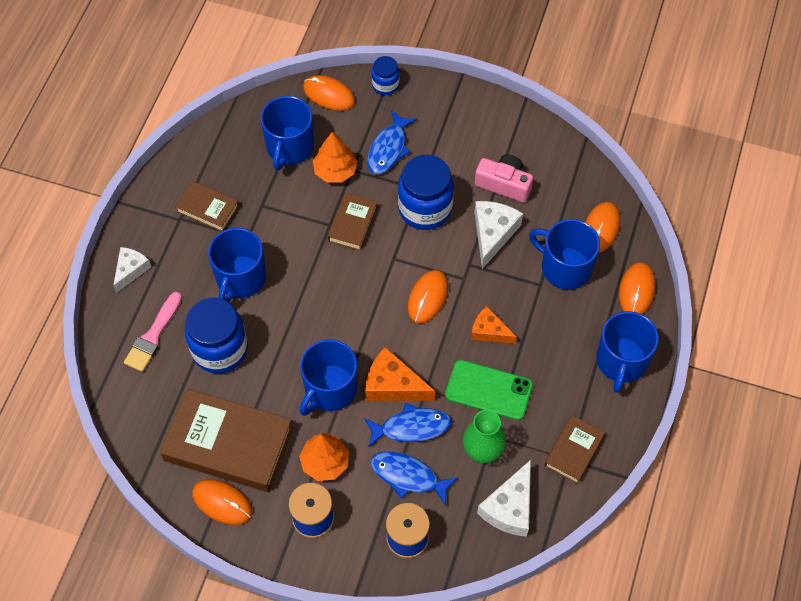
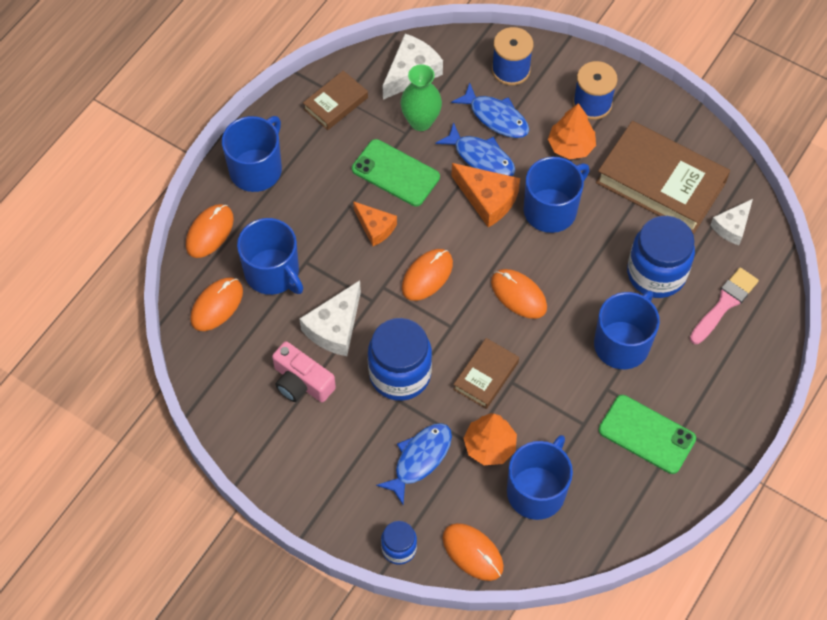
camera: 165 degrees left, 0 degrees up
white cheese [113,247,151,293] -> white cheese moved to [710,199,753,245]
brown book [175,181,239,232] -> green phone [598,395,696,474]
orange mouse [192,479,252,525] -> orange mouse moved to [491,269,547,319]
blue fish [364,403,452,448] -> blue fish turned 150 degrees counterclockwise [436,122,516,176]

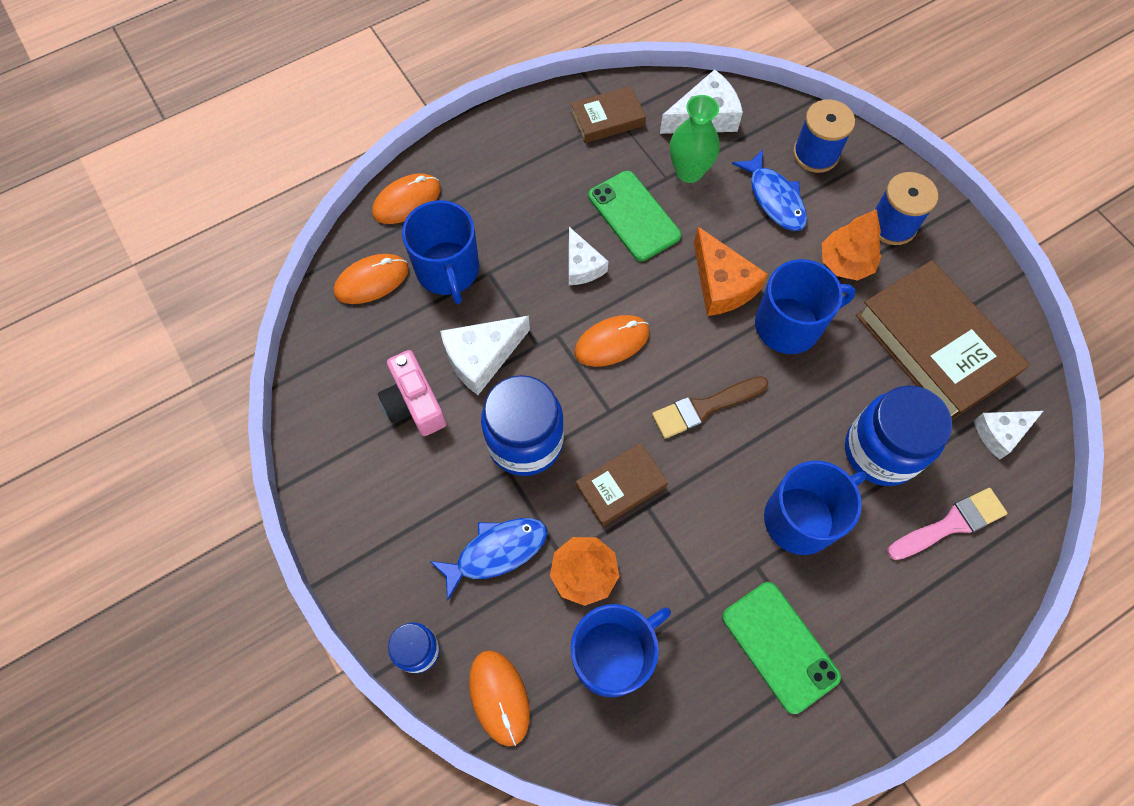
camera: 25 degrees right, 5 degrees up
blue mug [222,116,282,192] -> none
orange cheese [353,201,397,246] -> white cheese [569,227,608,285]
blue fish [436,122,516,176] -> none
orange mouse [491,269,547,319] -> brown brush [652,376,768,439]

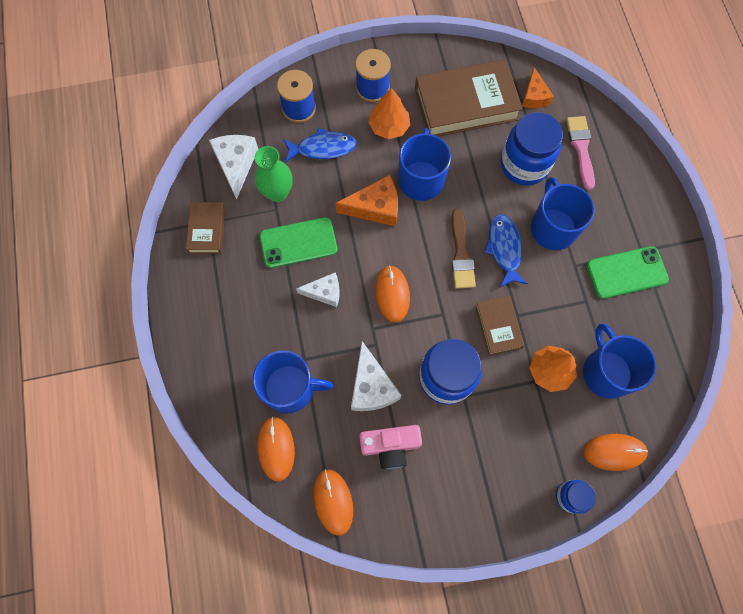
camera: 70 degrees left, 5 degrees up
orange mouse [372,173,441,224] -> orange mouse moved to [314,469,353,536]
blue fish [430,518,547,600] -> blue fish moved to [484,214,528,287]
white cheese [974,411,1043,460] -> orange cheese [522,67,554,108]

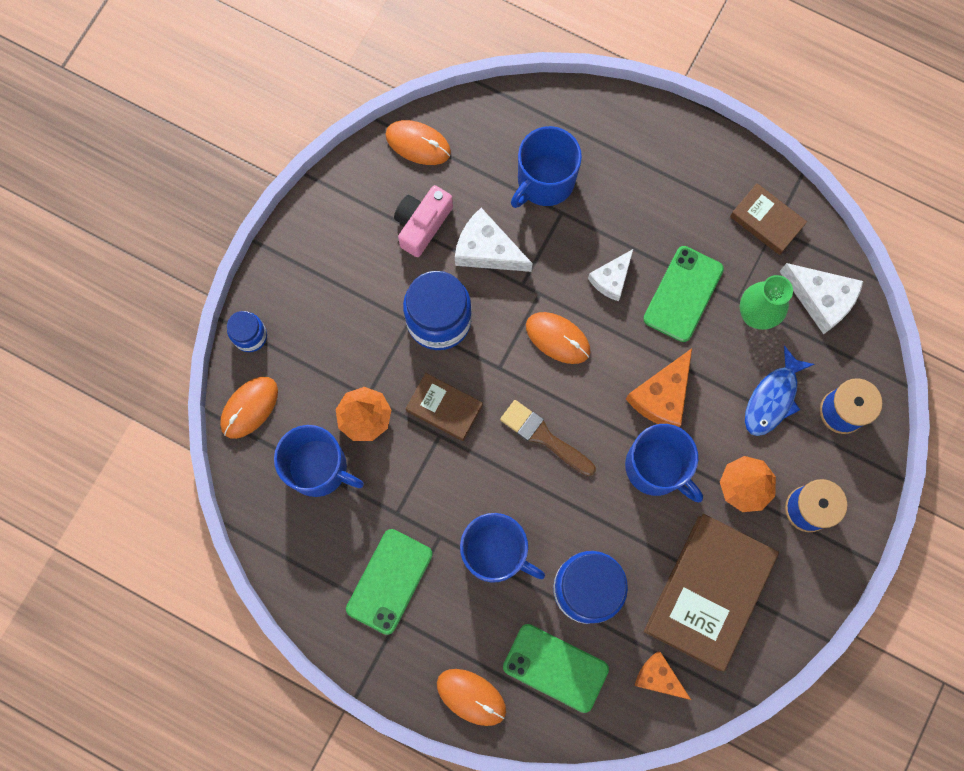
camera: 130 degrees right, 5 degrees up
orange mouse [258,417,295,482] -> orange mouse moved to [437,669,506,726]
blue fish [484,214,528,287] -> none
pink brush [566,116,595,190] -> green phone [503,624,609,713]

